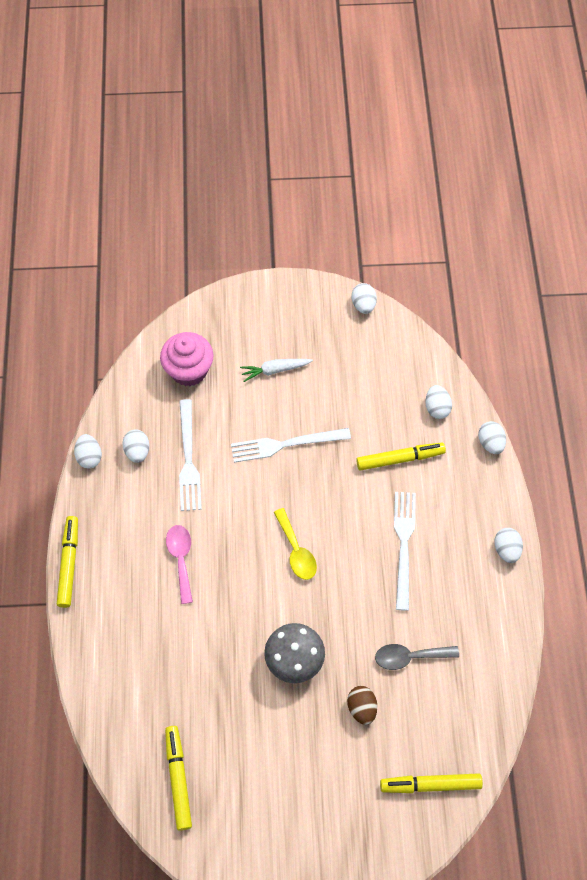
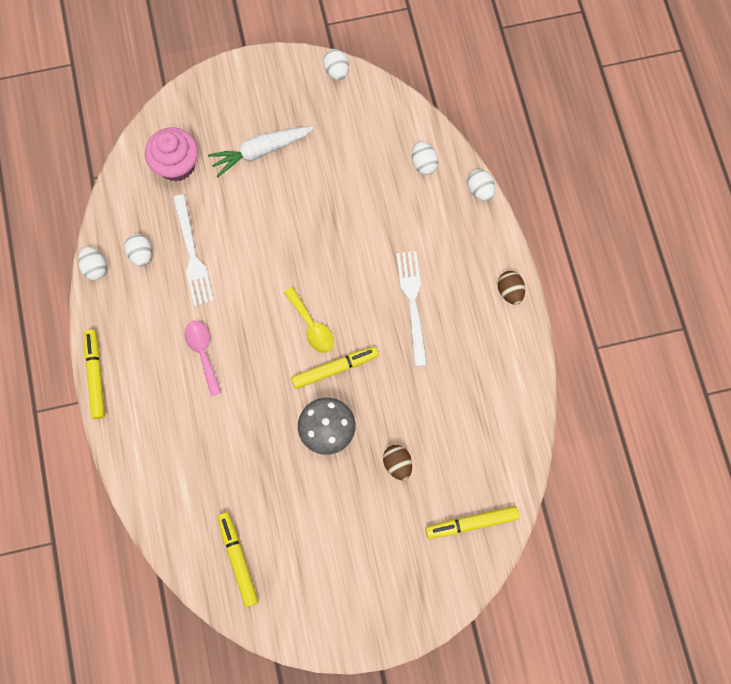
camera: 10 degrees left, 10 degrees up
white fork [231,428,351,463] -> none
white carrot [240,359,313,382] -> white carrot [208,126,314,177], size x1.51
yellow marker [356,443,446,471] -> yellow marker moved to [291,346,379,389]
grey spoon [375,644,459,670] -> none
white egg [494,528,523,563] -> brown egg [497,271,525,305]

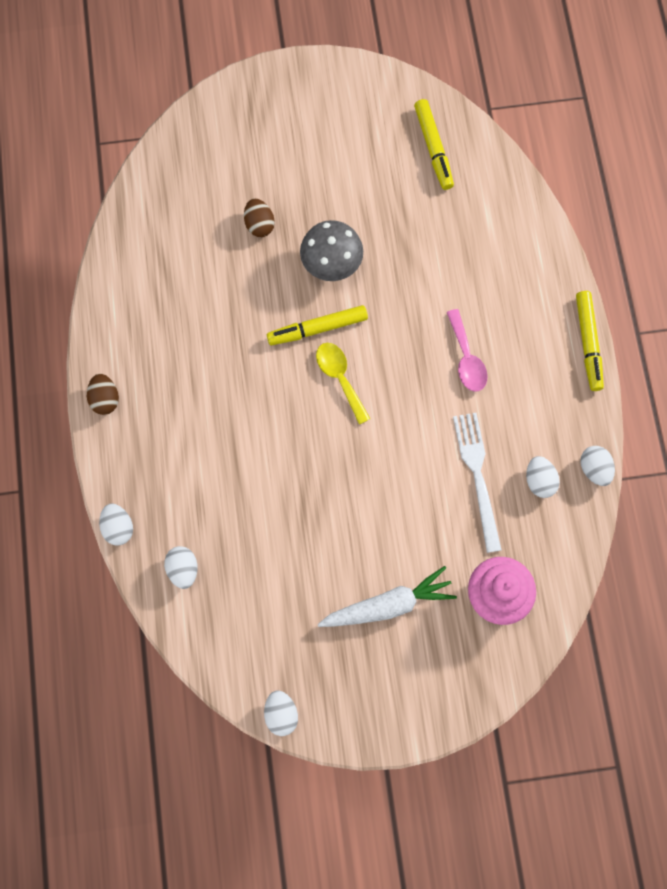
camera: 175 degrees left, 0 degrees up
white fork [396,251,427,367] -> none
yellow marker [425,506,519,539] -> none

